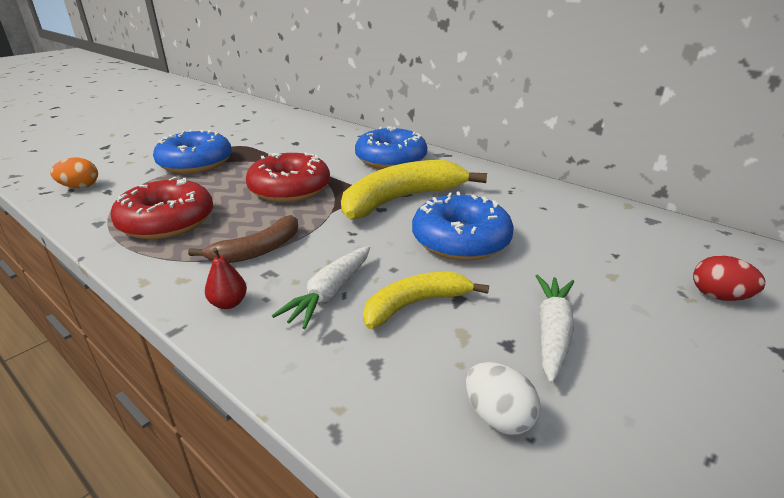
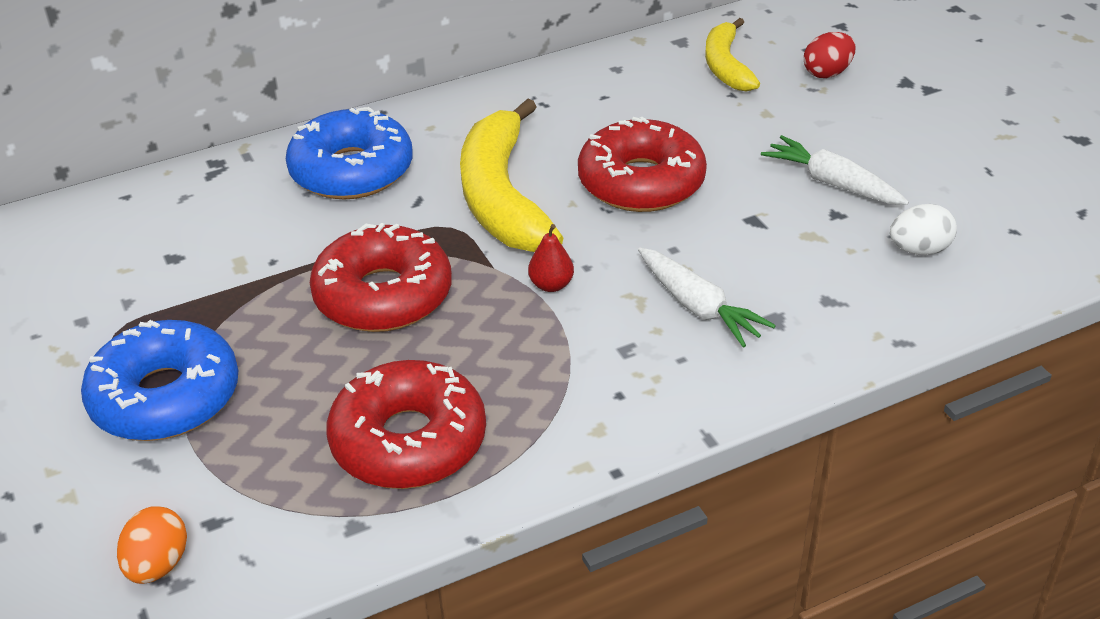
camera: 65 degrees left, 10 degrees up
brown banana [188,215,298,263] -> none
red pear [205,247,247,309] -> red pear moved to [528,224,574,292]
yellow banana [363,272,489,329] -> yellow banana moved to [705,18,760,91]
blue donut [412,192,514,261] -> red donut [578,117,707,212]

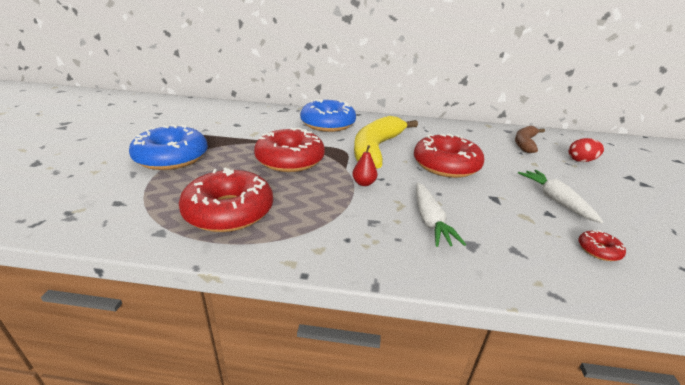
camera: 30 degrees right, 10 degrees down
orange egg [117,506,187,584] -> none
yellow banana [705,18,760,91] -> brown banana [515,126,545,153]
white egg [890,204,957,255] -> red donut [578,230,626,261]

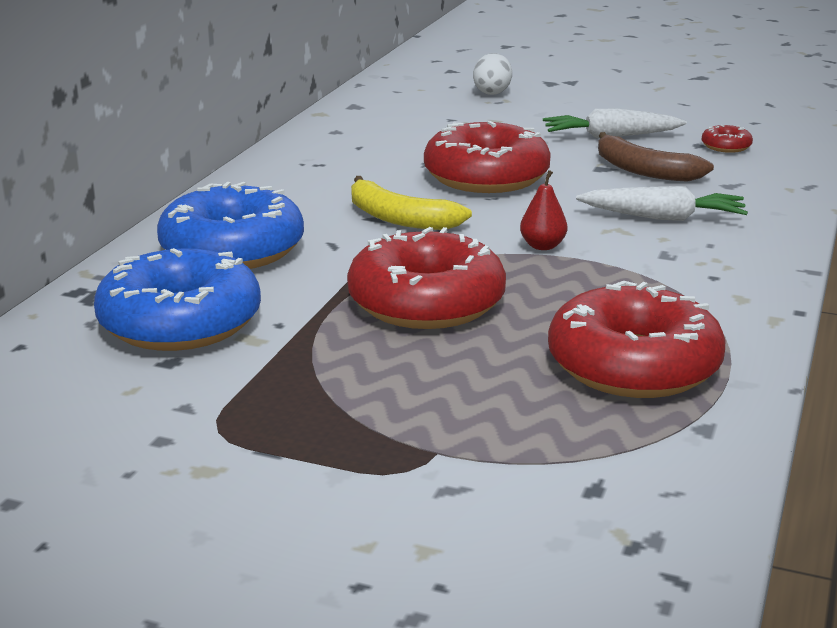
camera: 75 degrees left, 5 degrees down
blue donut [129,125,208,170] -> blue donut moved to [94,248,261,351]
yellow banana [354,116,418,169] -> yellow banana [351,176,472,230], size x0.59
brown banana [515,126,545,153] -> brown banana moved to [598,132,714,182]
red egg [569,138,604,162] -> white egg [473,53,512,95]

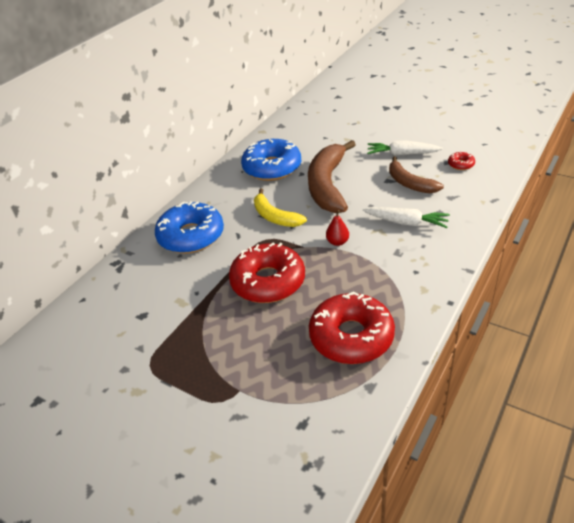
camera: 15 degrees right, 15 degrees up
blue donut [94,248,261,351] -> blue donut moved to [241,139,301,181]
red donut [424,121,551,193] -> brown banana [308,140,356,213]
white egg [473,53,512,95] -> none

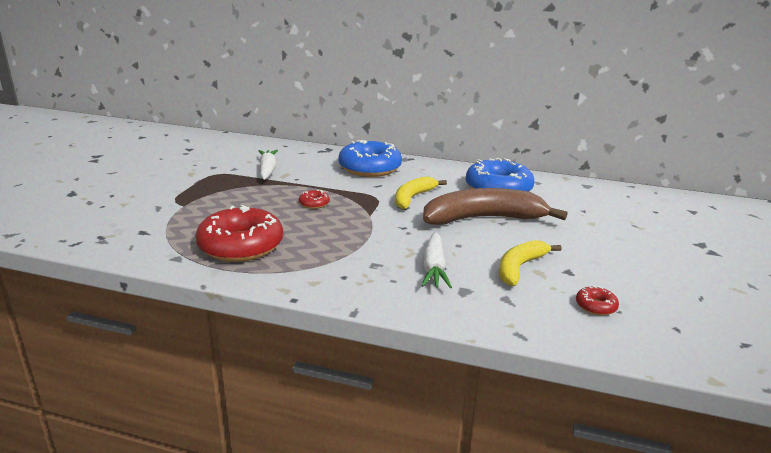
camera: 70 degrees right, 15 degrees down
red donut [229,242,305,303] -> red donut [299,190,330,209], size x0.42
red pear [326,210,349,246] -> none
white carrot [367,141,443,156] -> white carrot moved to [258,150,278,180]
brown banana [389,157,444,193] -> yellow banana [499,240,562,286]

